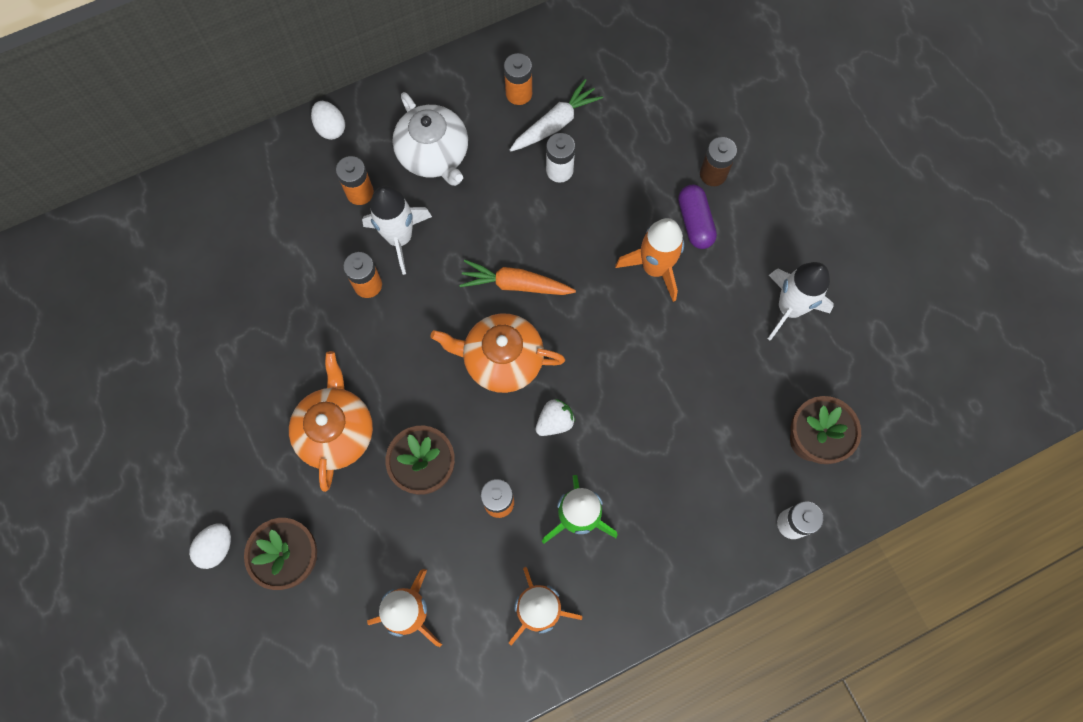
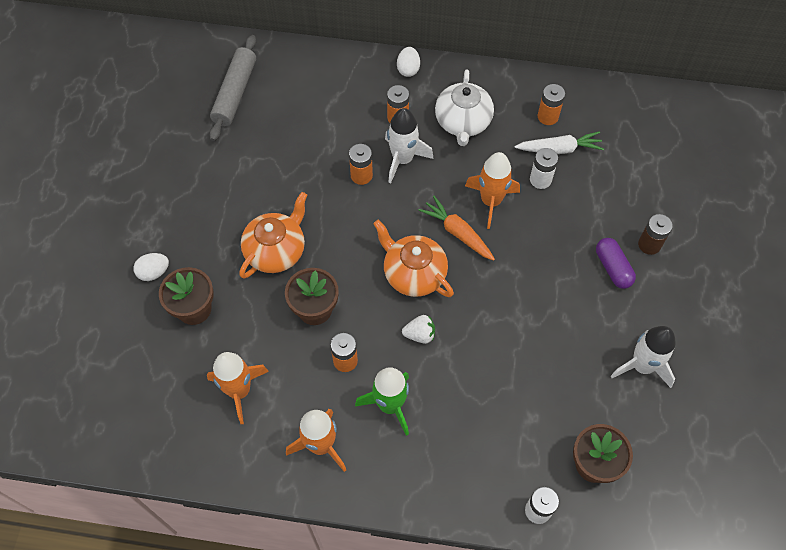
camera: 35 degrees right, 10 degrees down
orange rocket [615,218,684,302] -> orange rocket moved to [465,152,520,229]
purple capsule [678,185,717,249] -> purple capsule turned 45 degrees counterclockwise [596,238,636,289]
none -> grey rolling pin [209,35,256,141]

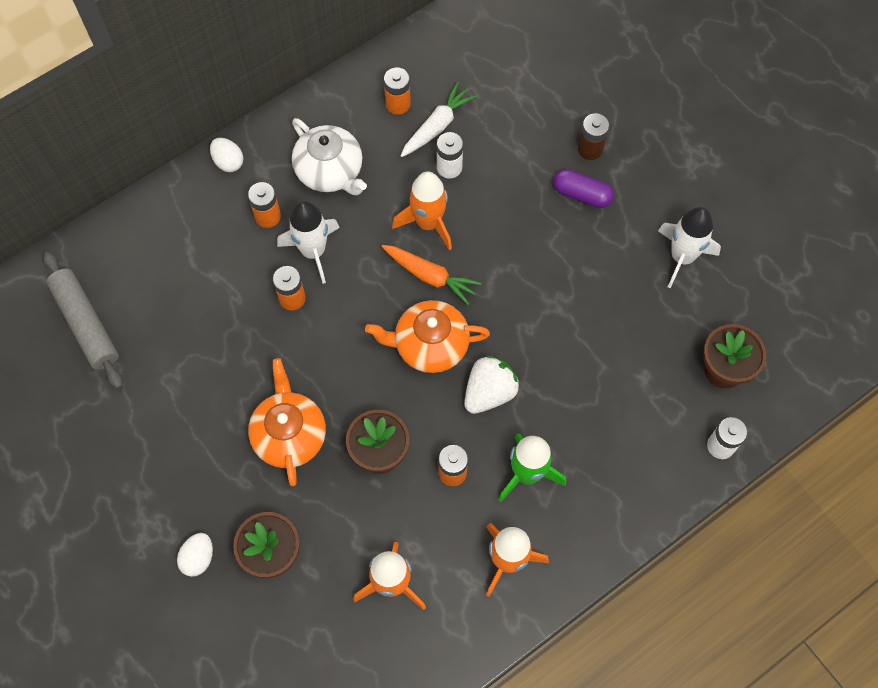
camera: 45 degrees left, 5 degrees up
white strawberry [402,315,435,344] -> white strawberry [464,355,520,414], size x1.58
orange carrot [419,196,495,261] -> orange carrot turned 150 degrees counterclockwise [381,245,481,305]

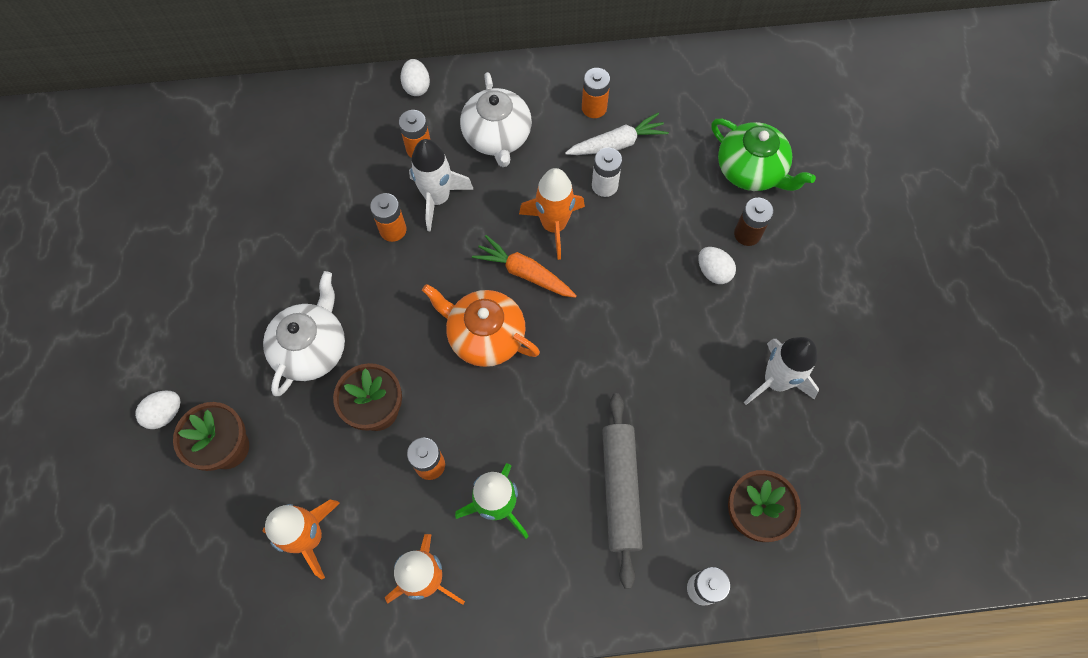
camera: 30 degrees right, 0 degrees up
grey rolling pin [43,251,123,389] -> grey rolling pin moved to [602,393,643,589]
orange teapot [248,358,326,486] -> white teapot [263,271,345,396]
orange carrot [381,245,481,305] -> orange carrot turned 150 degrees clockwise [472,235,577,298]
white strawberry [464,355,520,414] -> none
purple capsule [553,169,614,208] -> white egg [698,247,736,284]
none -> green teapot [711,119,816,191]

